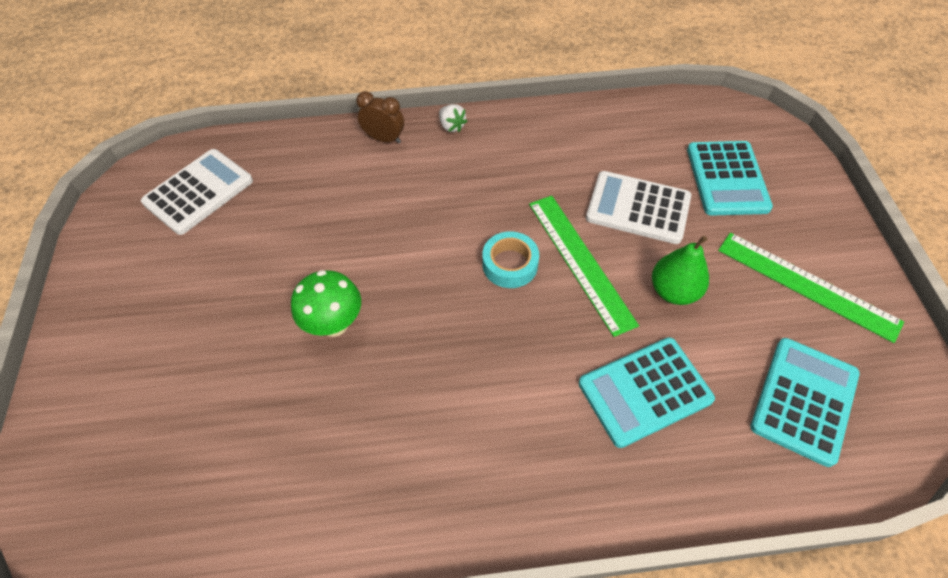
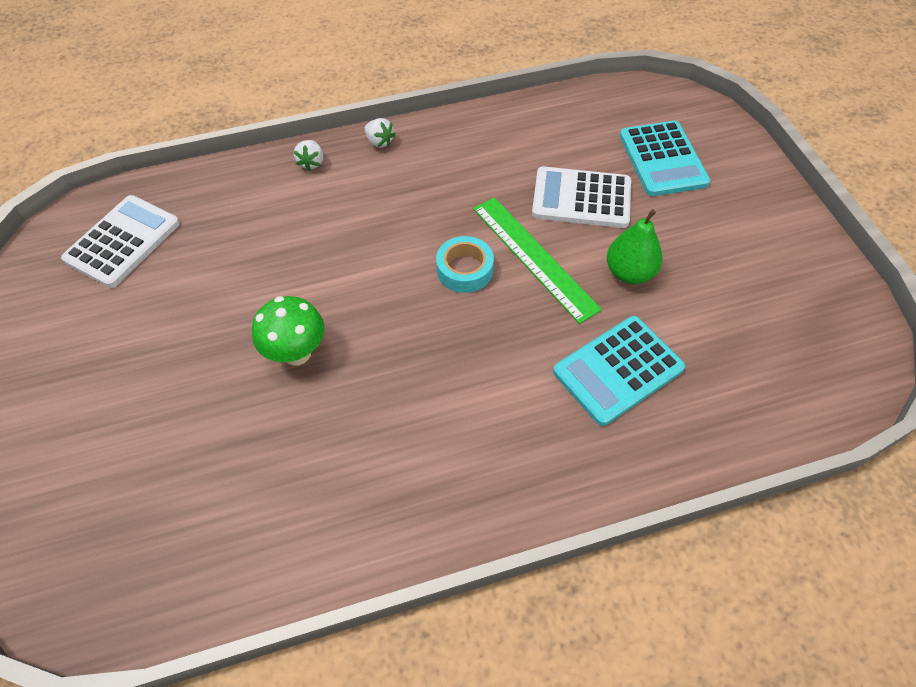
camera: 10 degrees left, 0 degrees up
brown clock [356,91,404,143] -> white strawberry [294,140,323,171]
green ruler [718,233,904,343] -> none
turquoise calculator [750,338,860,467] -> none

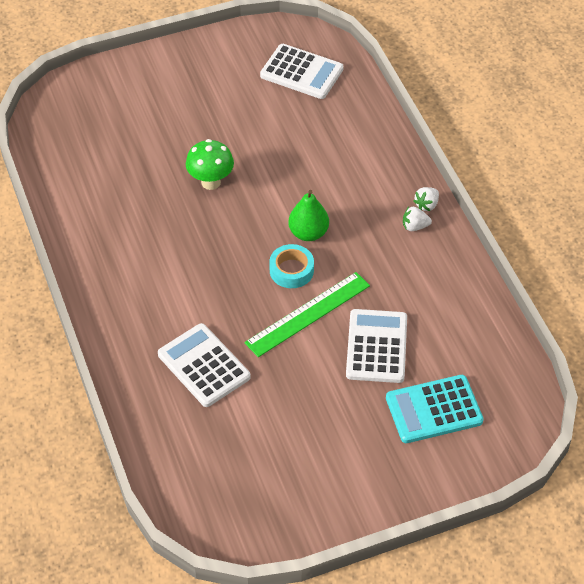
camera: 85 degrees right, 5 degrees down
white strawberry [294,140,323,171] -> white strawberry moved to [403,207,432,231]
turquoise calculator [553,316,685,426] -> white calculator [158,323,251,407]
green pear [607,209,663,284] -> green pear moved to [288,190,329,241]

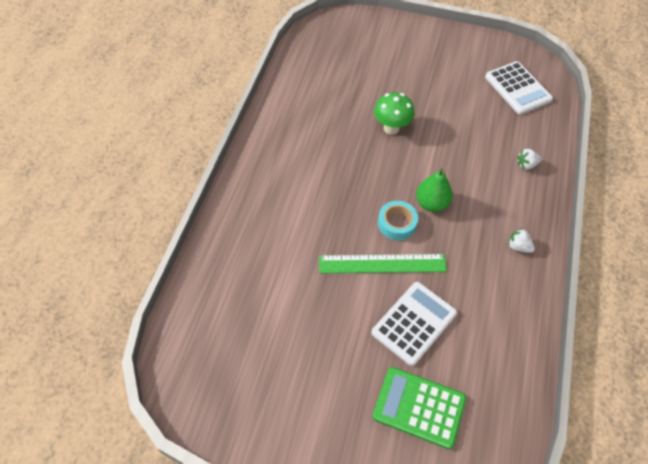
camera: 35 degrees right, 5 degrees up
white calculator [158,323,251,407] -> none
turquoise calculator [386,375,484,443] -> green calculator [372,367,466,449]
white strawberry [414,187,439,211] -> white strawberry moved to [517,149,542,170]

